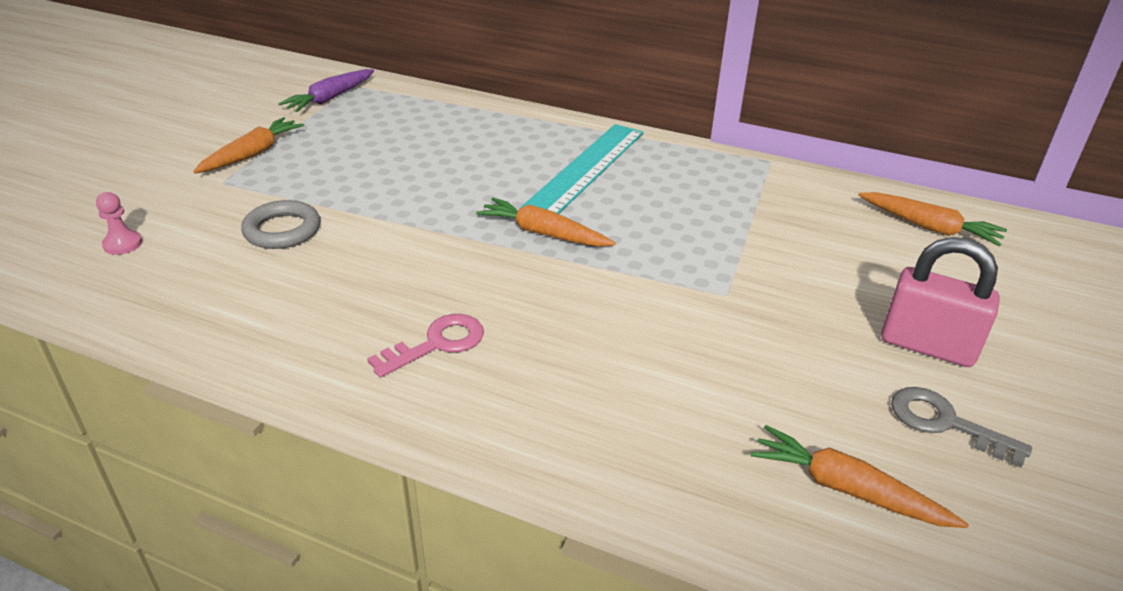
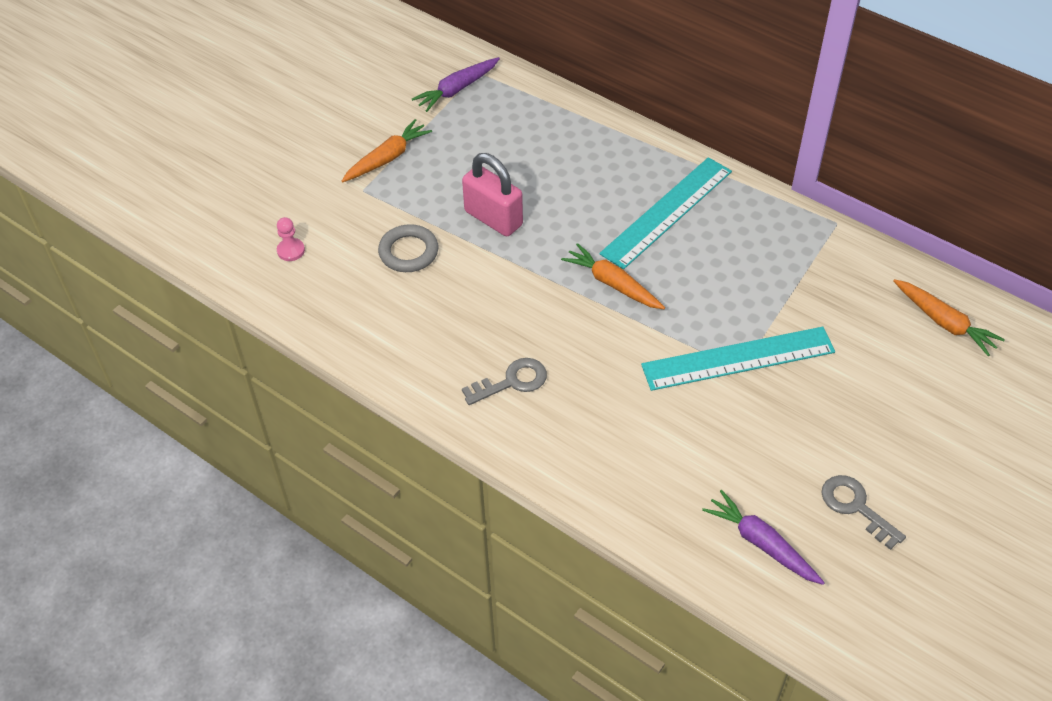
camera: 15 degrees right, 15 degrees up
pink key [367,314,484,378] -> grey key [462,358,547,405]
orange carrot [751,425,969,528] -> purple carrot [702,490,825,585]
pink padlock [881,237,1000,367] -> pink padlock moved to [462,153,523,236]
none -> turquoise ruler [641,327,835,391]

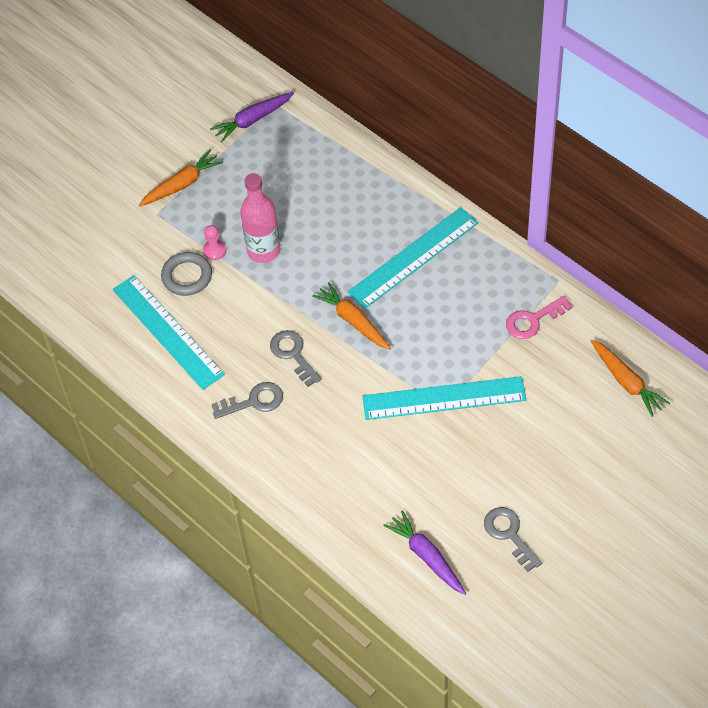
camera: 10 degrees right, 5 degrees up
pink pawn [277,217,305,261] -> pink pawn moved to [203,225,226,260]
pink padlock [462,153,523,236] -> pink bottle [240,173,280,263]
none -> turquoise ruler [113,275,225,390]
none -> grey key [270,330,322,387]
none -> pink key [506,296,572,339]

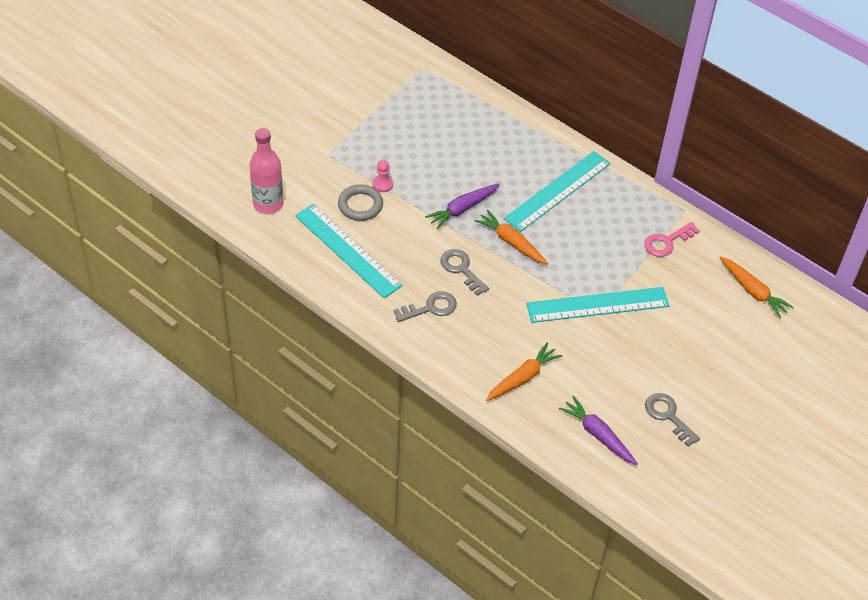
camera: 10 degrees left, 5 degrees down
orange carrot [139,150,223,207] -> orange carrot moved to [486,342,562,401]
purple carrot [210,92,294,143] -> purple carrot moved to [425,183,500,230]
pink bottle [240,173,280,263] -> pink bottle moved to [249,128,283,214]

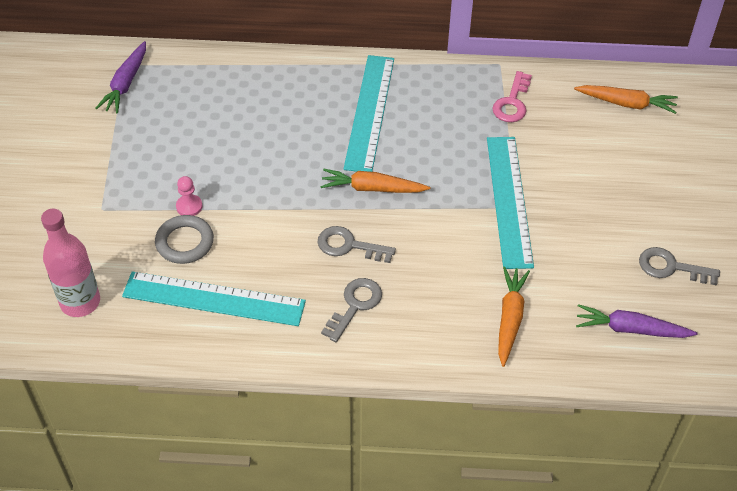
camera: 35 degrees left, 0 degrees up
purple carrot [425,183,500,230] -> purple carrot moved to [96,41,146,113]
turquoise ruler [526,287,669,323] -> turquoise ruler turned 45 degrees counterclockwise [487,137,534,269]

